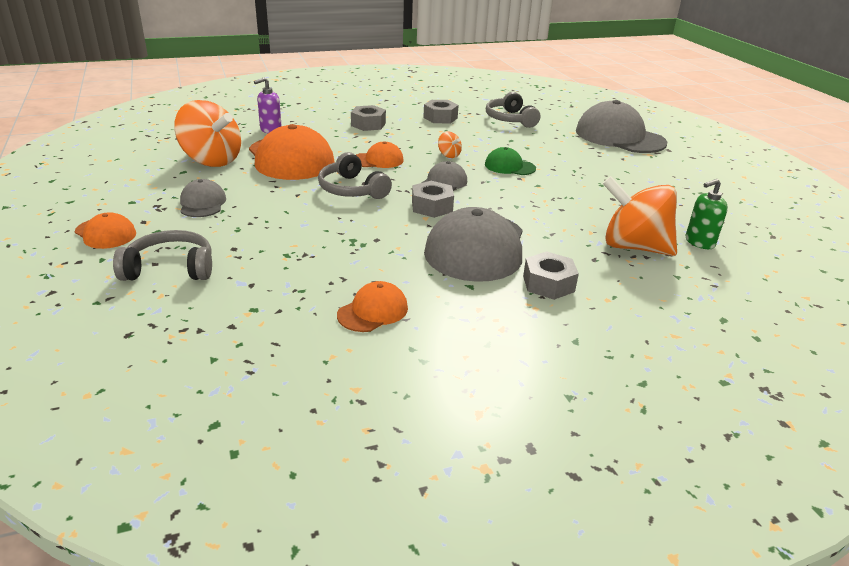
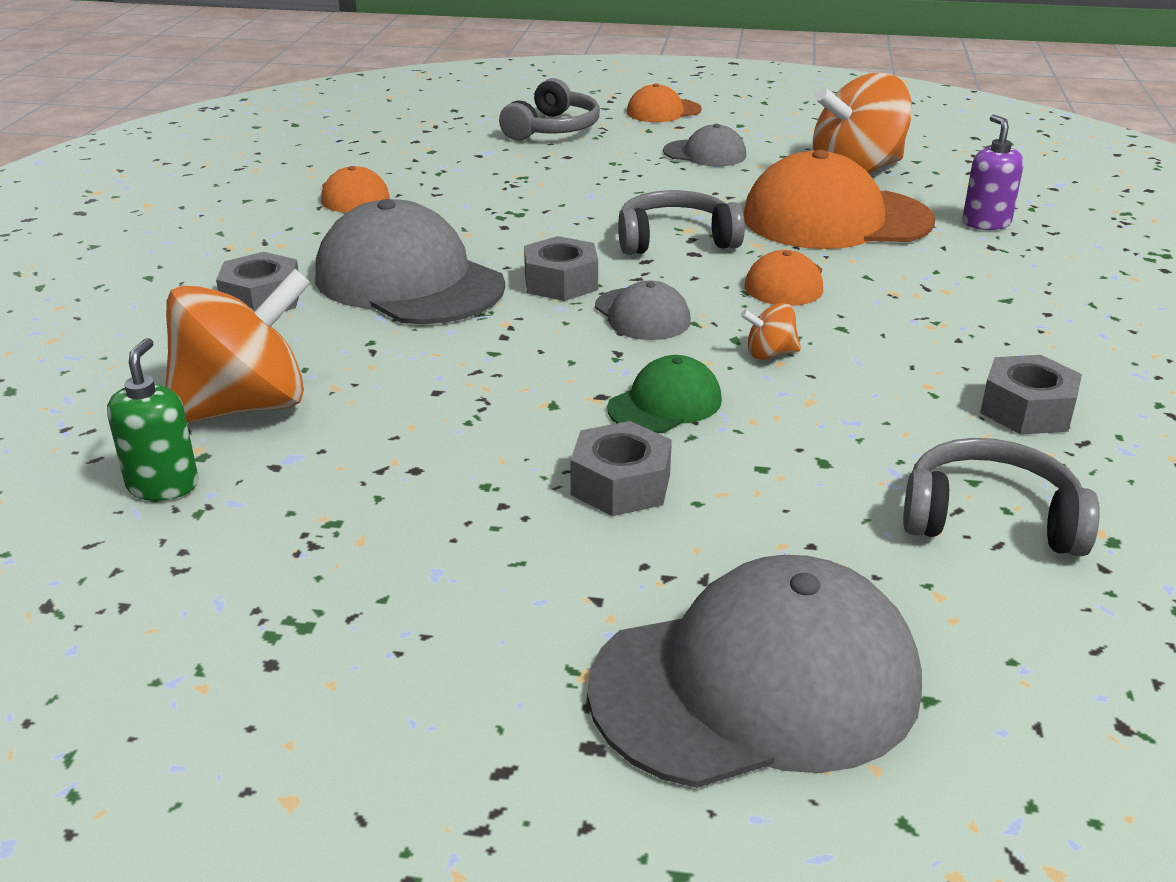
camera: 120 degrees right, 0 degrees up
grey nut [351,105,386,131] -> grey nut moved to [570,421,672,516]

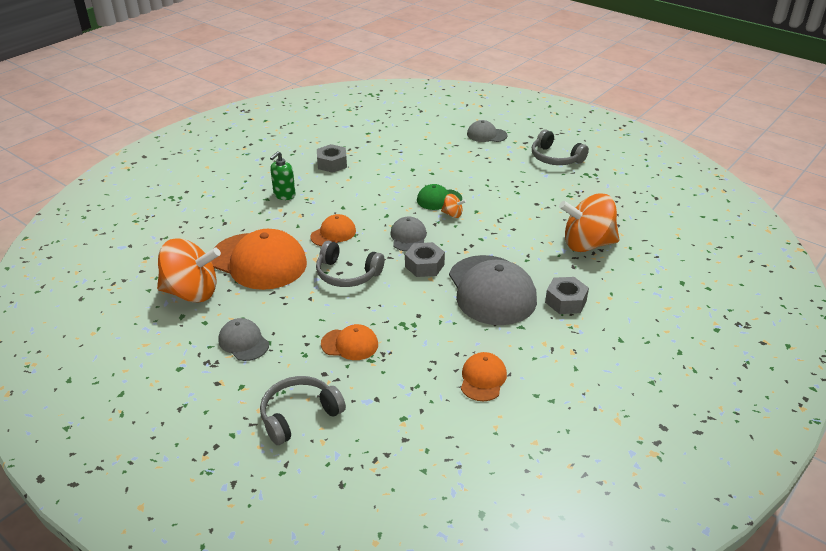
camera: 150 degrees left, 5 degrees up
green soap dispenser [107,338,199,501] -> green soap dispenser moved to [270,151,296,200]
grey nut [570,421,672,516] -> none
grey cap [587,555,922,788] -> grey cap [467,120,507,142], size x0.50
orange cap [627,83,702,122] -> orange cap moved to [321,324,378,360]
orange spinning top [741,303,801,360] -> orange spinning top moved to [441,194,466,218]
grey headphones [903,438,1100,556] -> grey headphones moved to [532,129,589,165]
purple soap dispenser [962,114,1024,230] -> none

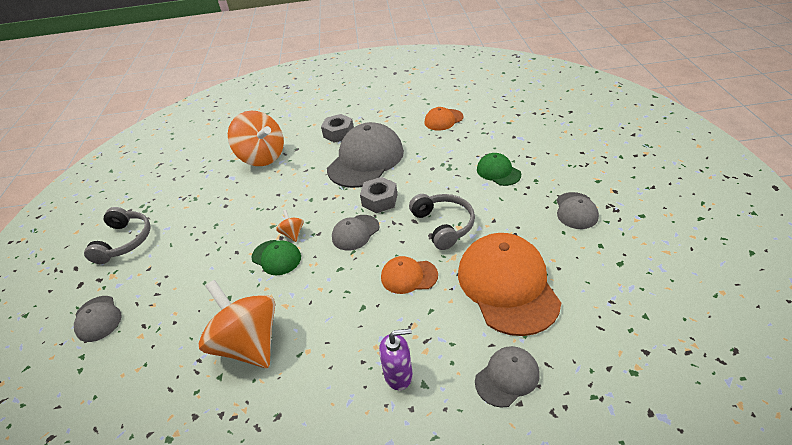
camera: 130 degrees left, 5 degrees up
orange spinning top [157,238,221,302] -> orange spinning top moved to [199,280,275,368]
grey headphones [260,376,346,445] -> none
green soap dispenser [270,151,296,200] -> purple soap dispenser [379,328,413,390]
grey nut [317,144,347,173] -> none
orange cap [321,324,378,360] -> green cap [477,153,521,186]
none -> grey cap [475,346,540,408]

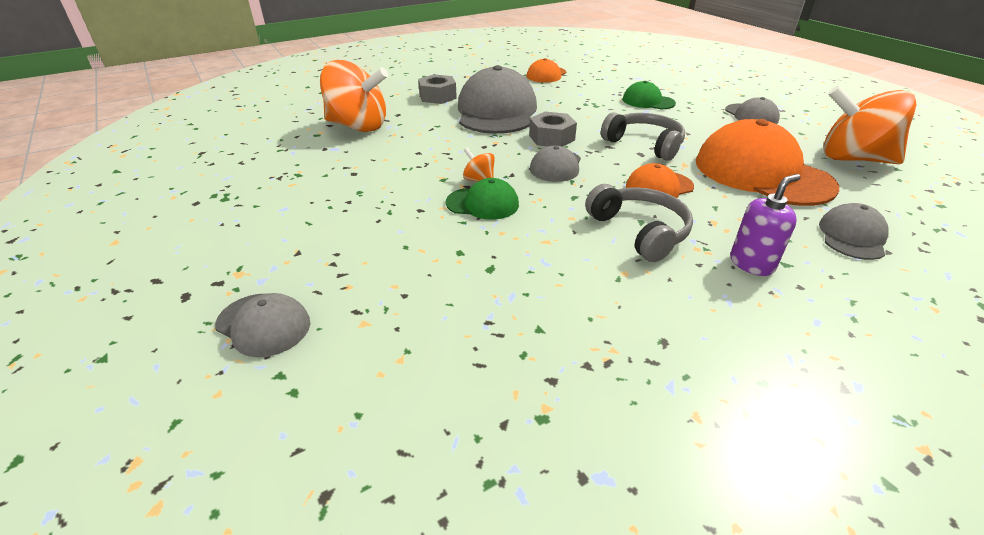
camera: 30 degrees left, 5 degrees down
grey headphones [84,207,151,264] -> grey headphones moved to [585,184,693,262]
orange spinning top [199,280,275,368] -> orange spinning top moved to [823,85,917,164]

